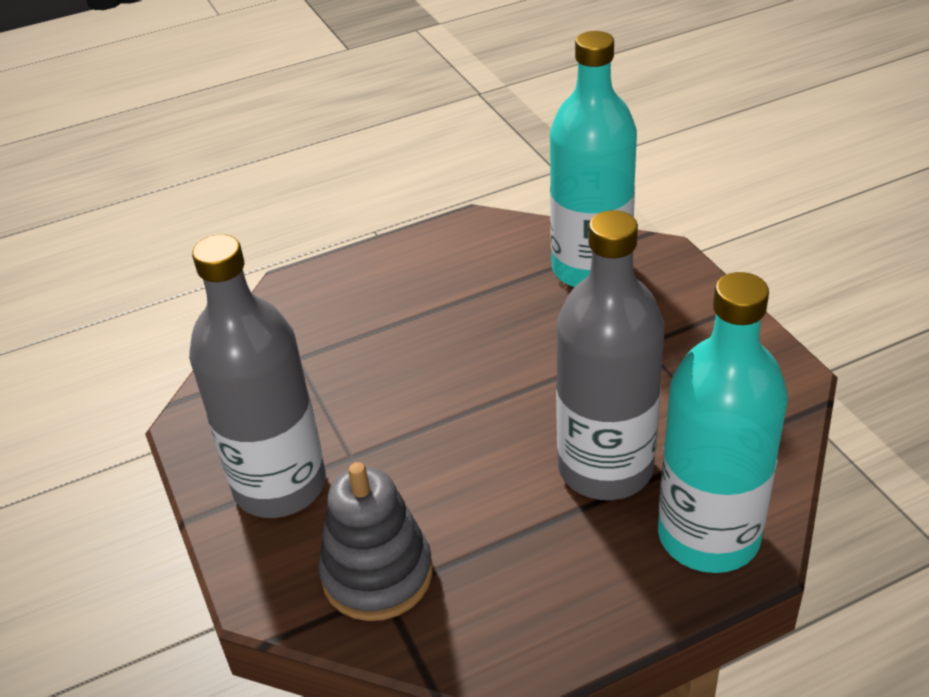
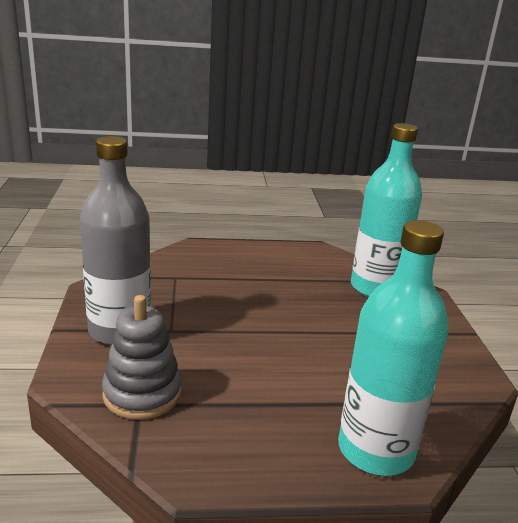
camera: 15 degrees right, 15 degrees down
grey bottle [556,210,665,500] -> none

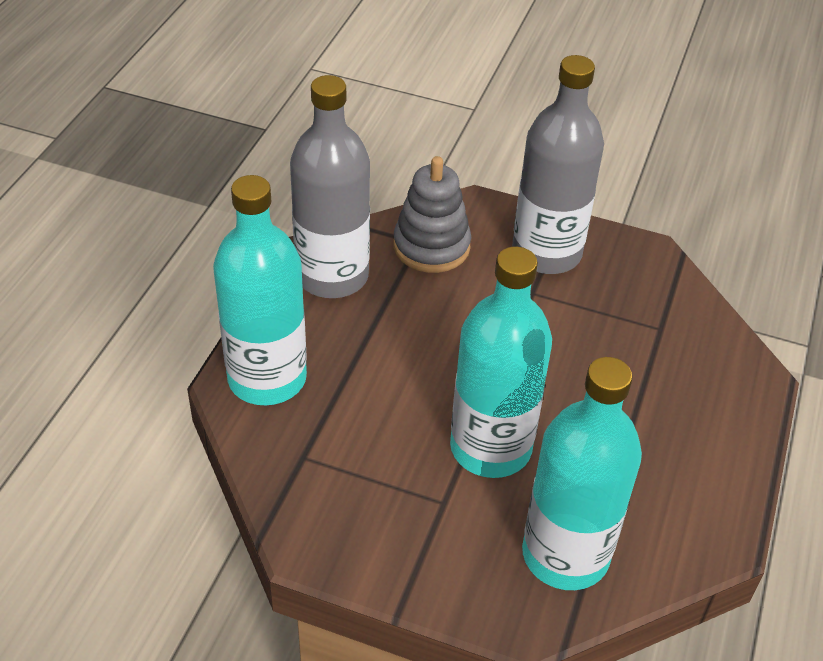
camera: 115 degrees right, 20 degrees up
none -> grey bottle [290,75,370,298]
none -> turquoise bottle [450,247,552,478]

